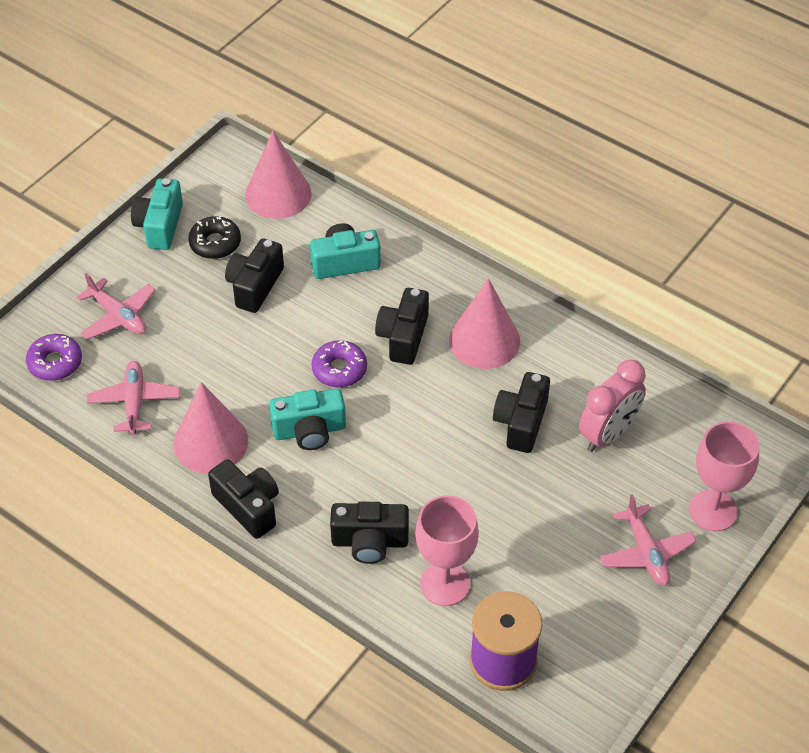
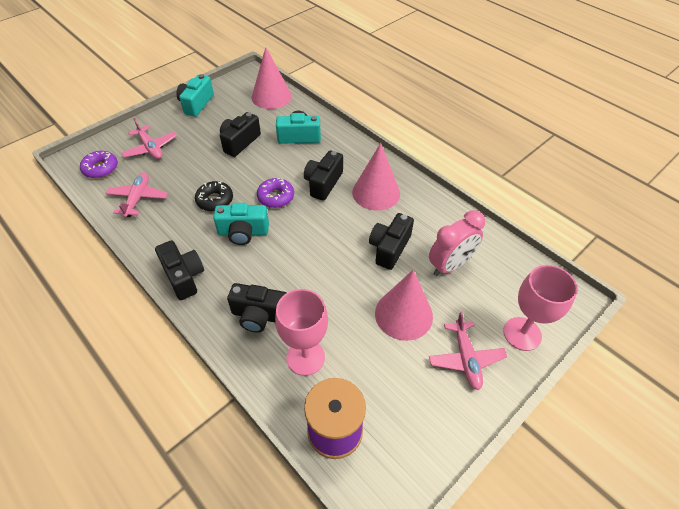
camera: 10 degrees right, 0 degrees up
pink cone [173,382,248,473] -> pink cone moved to [375,270,433,341]
black donut [188,216,241,259] -> black donut moved to [195,181,233,211]

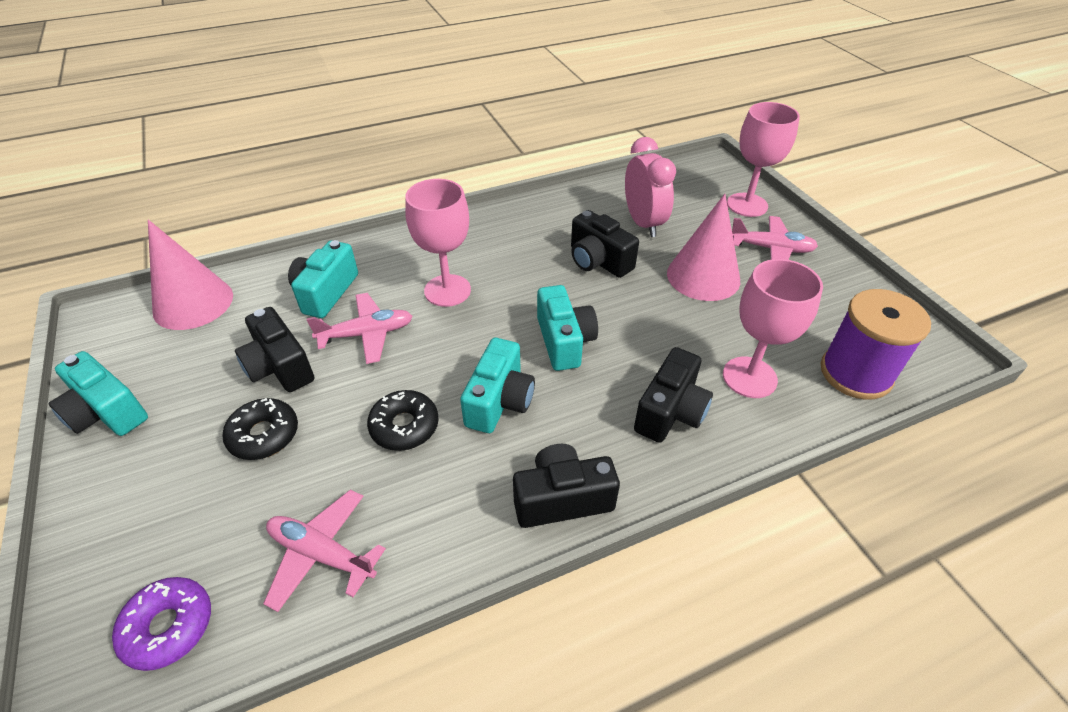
camera: 70 degrees left, 5 degrees down
pink plane [121,118,177,159] -> pink plane moved to [306,293,413,364]
purple donut [257,178,294,208] -> none
black camera [304,151,343,201] -> pink goblet [405,179,471,307]
pink cone [352,143,400,211] -> none
none -> black donut [222,398,298,460]
none -> turquoise camera [537,285,598,371]

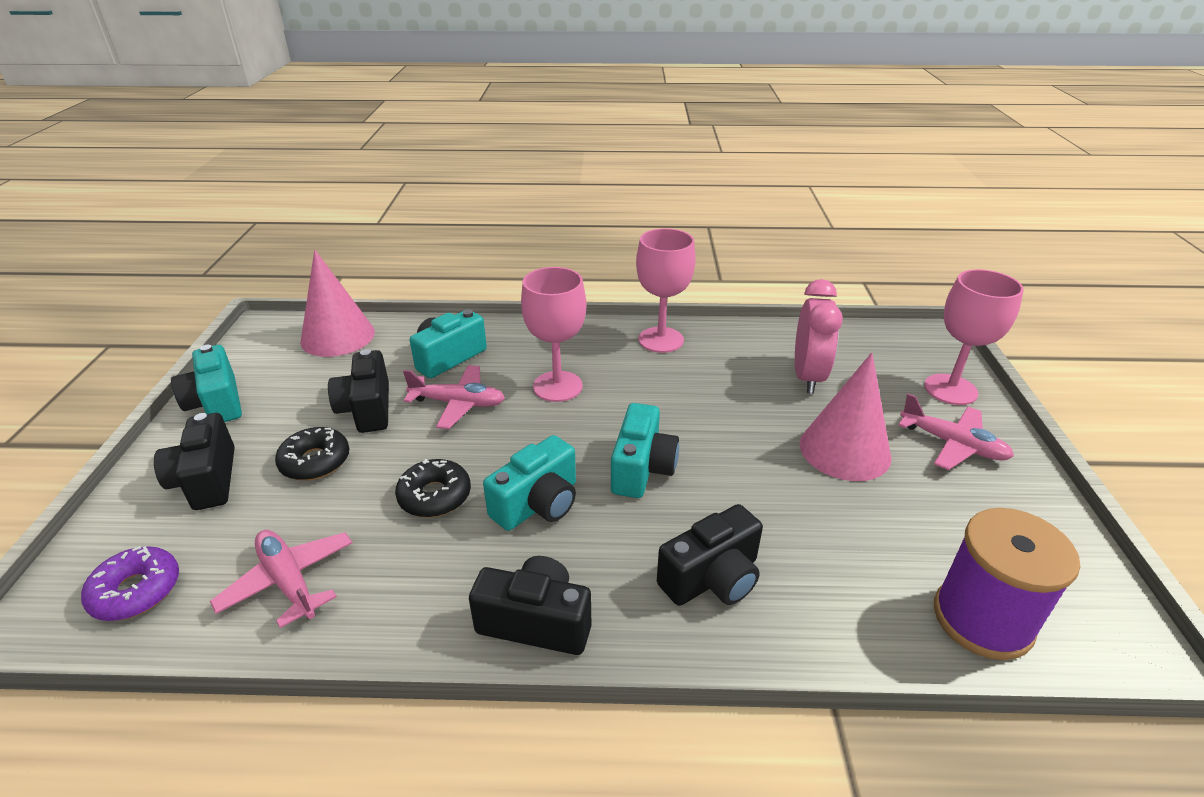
camera: 25 degrees right, 10 degrees down
black camera [571,210,639,278] -> black camera moved to [154,413,235,510]
pink goblet [723,259,823,398] -> pink goblet moved to [636,228,696,353]

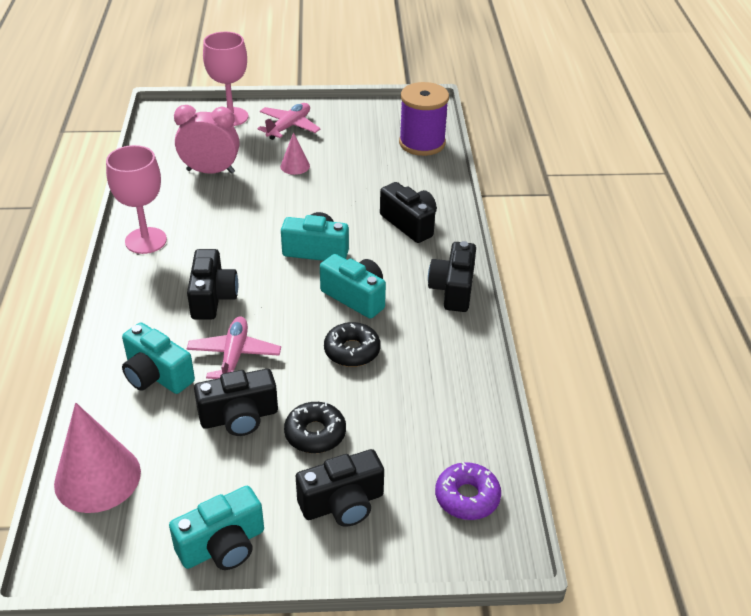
camera: 95 degrees left, 5 degrees up
pink plane [210,530,352,628] -> none
pink goblet [521,267,587,402] -> black camera [187,249,238,320]
pink cone [800,352,892,481] -> pink cone [280,132,310,175], size x0.50

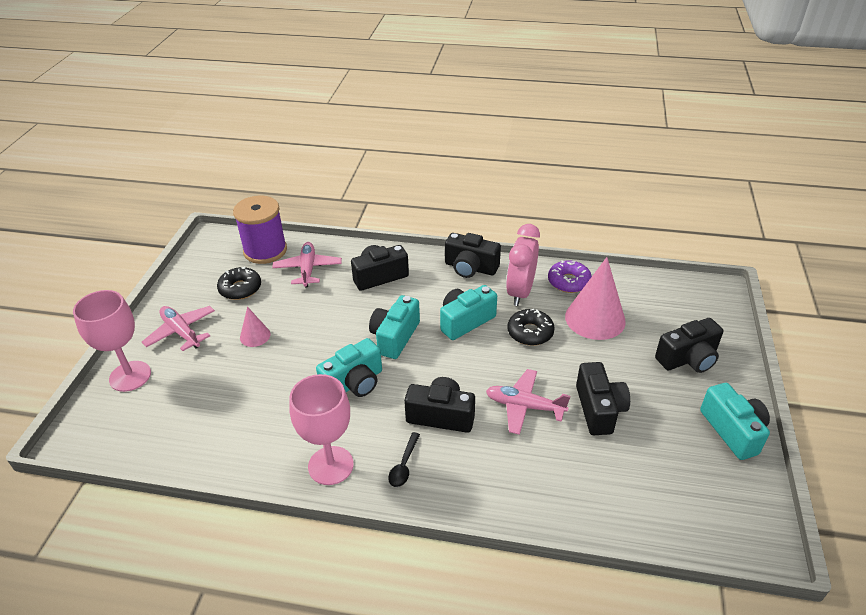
camera: 75 degrees left, 0 degrees up
pink cone [54,403,141,513] -> pink cone moved to [565,257,626,340]
turquoise camera [122,322,195,394] -> turquoise camera moved to [316,338,382,397]
pink clock [174,105,239,174] -> pink clock moved to [506,224,540,306]
black donut [284,402,346,453] -> black donut moved to [217,266,261,300]
black camera [296,449,384,527] -> black camera turned 75 degrees clockwise [655,318,723,373]
purple donut [435,462,501,520] -> purple donut moved to [548,260,592,293]
none -> pink plane [272,242,342,287]
none -> black spoon [388,432,420,487]

